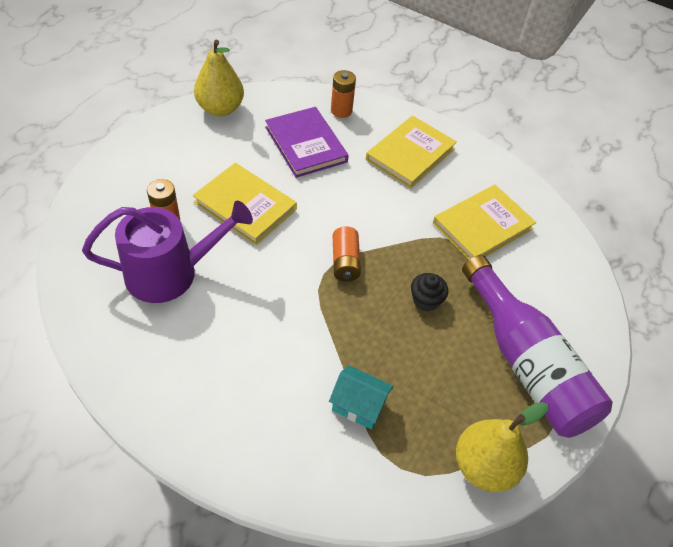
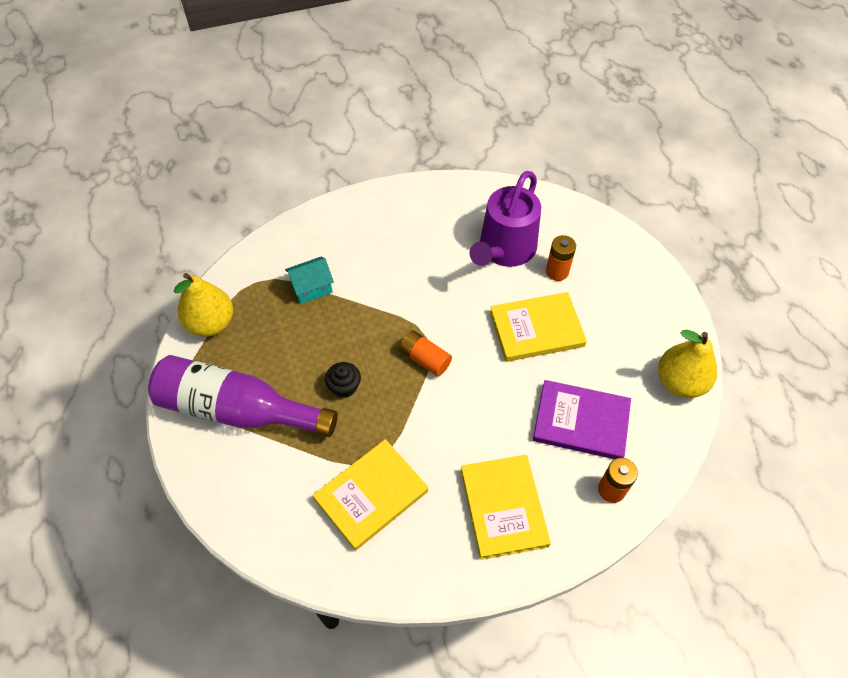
camera: 135 degrees right, 5 degrees up
yellow book [433,185,536,260] -> yellow book turned 45 degrees clockwise [313,439,428,551]

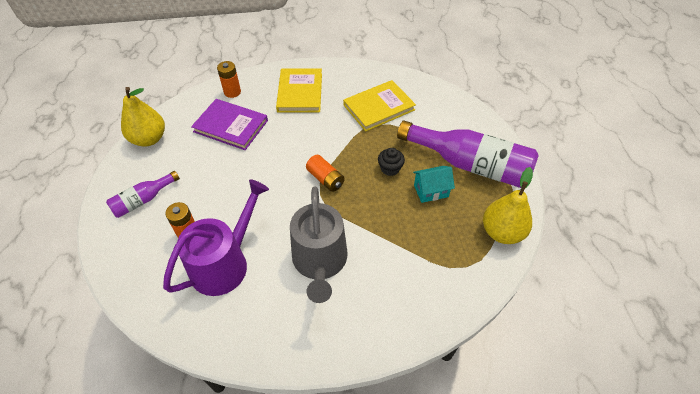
camera: 170 degrees left, 5 degrees down
turquoise house [285,257,334,304] -> turquoise house moved to [413,166,455,203]
yellow book [490,292,587,362] -> none
none -> purple bottle [106,171,180,218]
none -> grey watering can [290,186,348,303]

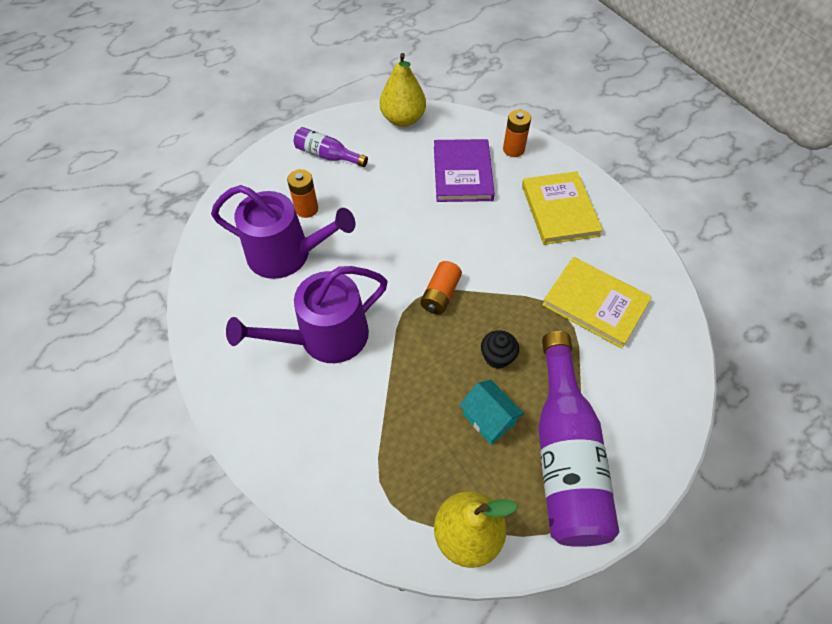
camera: 65 degrees right, 5 degrees up
yellow book [276,68,322,113] -> yellow book turned 75 degrees counterclockwise [522,171,603,245]
grey watering can [290,186,348,303] -> purple watering can [226,266,388,363]

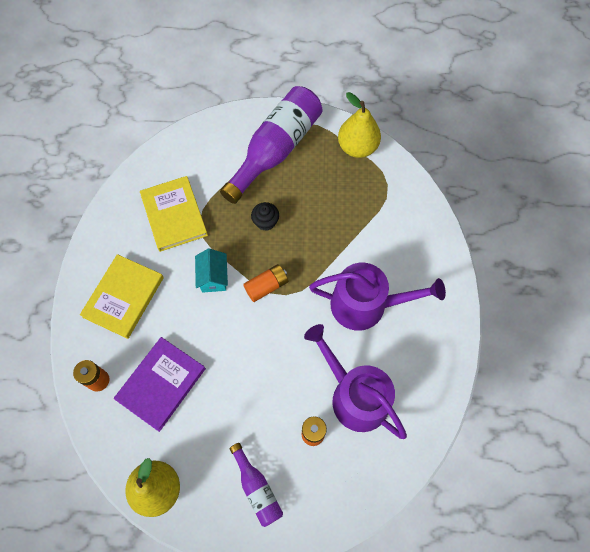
camera: 145 degrees left, 10 degrees up
turquoise house [459,380,524,444] -> turquoise house moved to [195,248,228,293]

